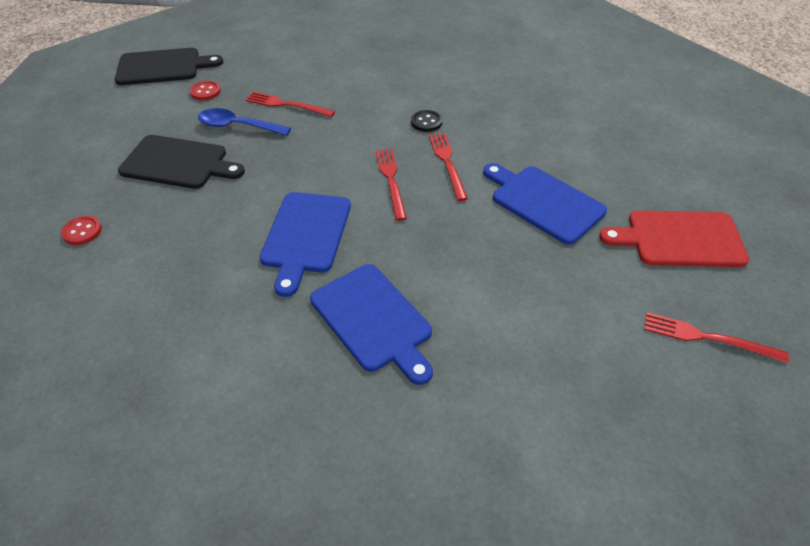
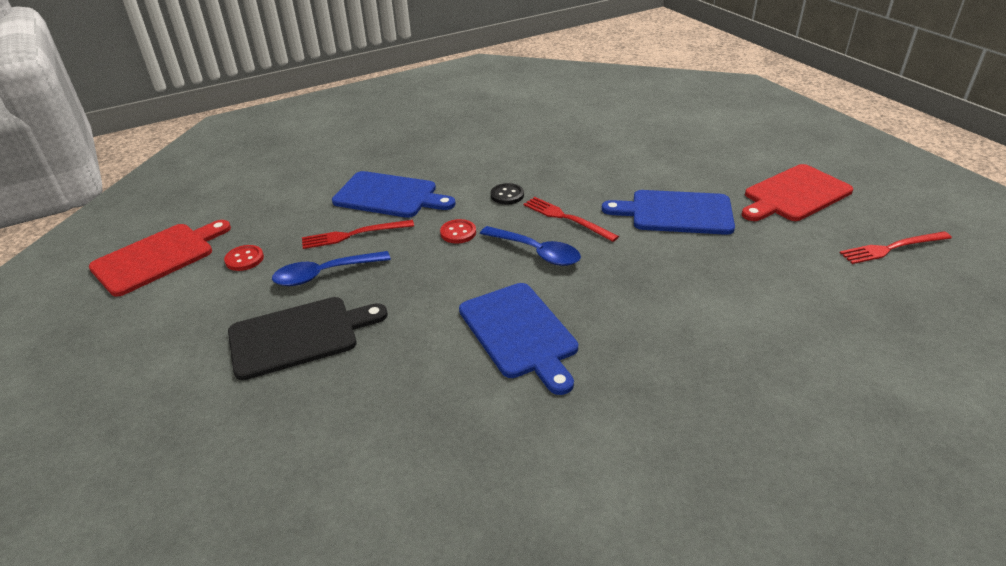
camera: 35 degrees left, 10 degrees down
red button [61,216,102,245] -> red button moved to [440,219,476,244]
black cutting board [115,48,223,85] -> red cutting board [89,220,231,297]
blue cutting board [310,264,433,385] -> blue cutting board moved to [332,171,456,218]
red fork [375,149,407,221] -> blue spoon [480,226,581,266]

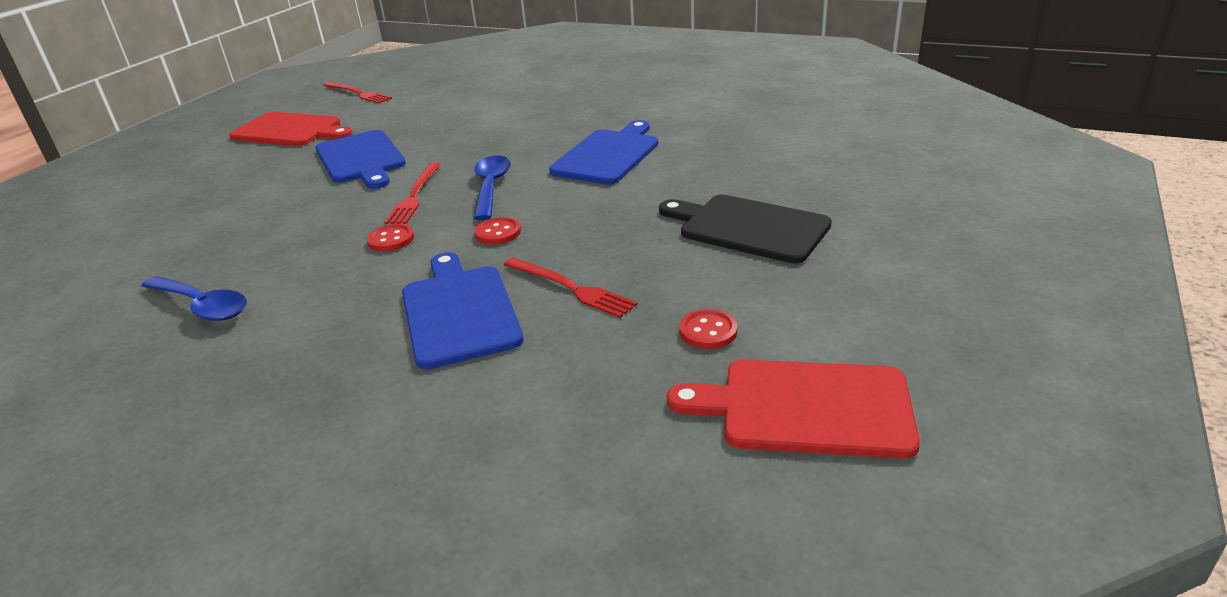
camera: 125 degrees left, 5 degrees down
blue spoon [272,251,391,286] -> blue spoon moved to [141,276,247,321]
black button [491,183,524,205] -> red button [367,224,414,252]

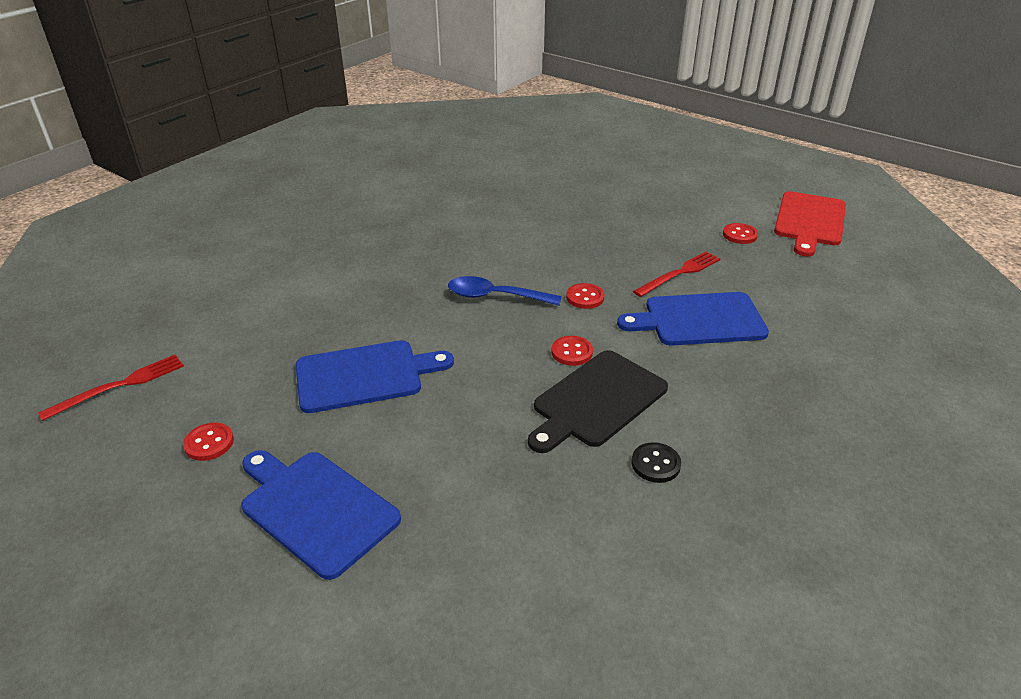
camera: 80 degrees left, 5 degrees up
blue spoon [141,276,247,321] -> black button [631,442,681,483]
red cutting board [229,112,352,146] -> red button [183,423,234,461]
red fork [384,162,441,224] -> none
blue cutting board [549,120,658,185] -> blue cutting board moved to [241,450,401,580]
black cutting board [659,195,832,264] -> black cutting board moved to [528,350,668,453]

